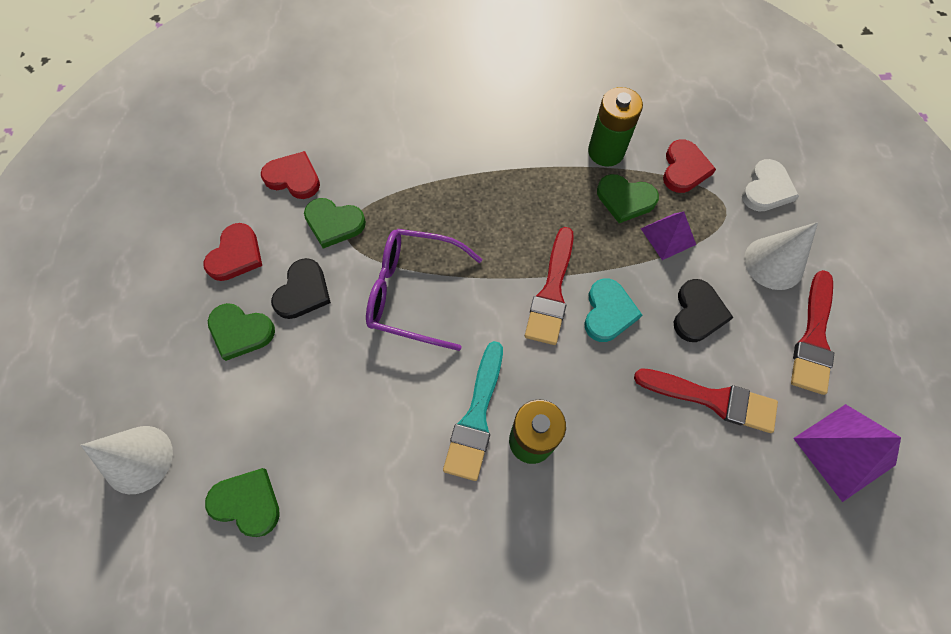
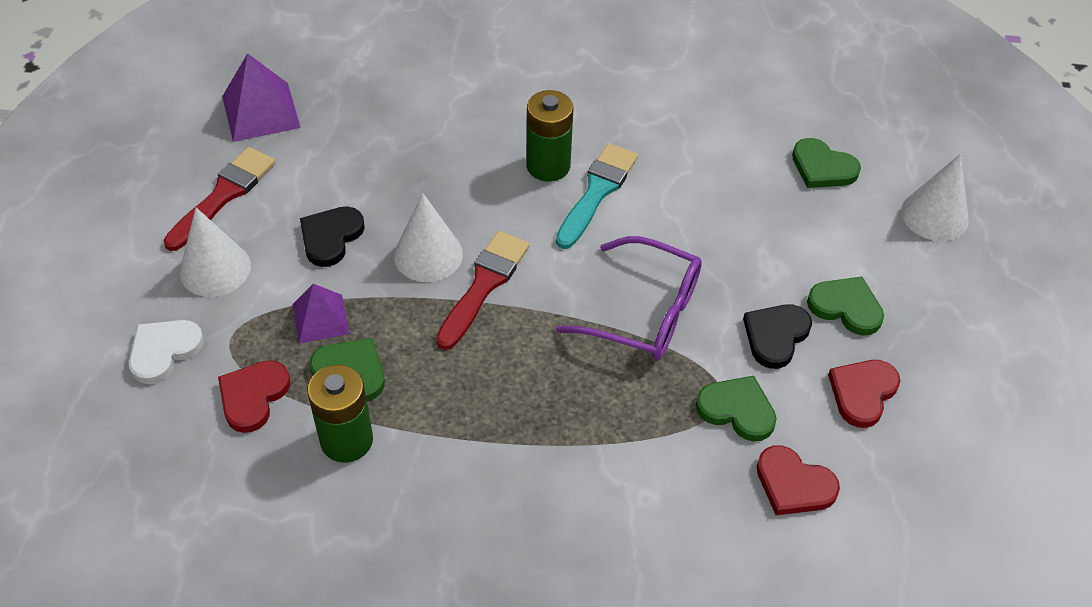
camera: 170 degrees left, 15 degrees down
turquoise heart [584,278,642,342] -> white cone [394,193,463,282]
red brush [634,368,778,433] -> none

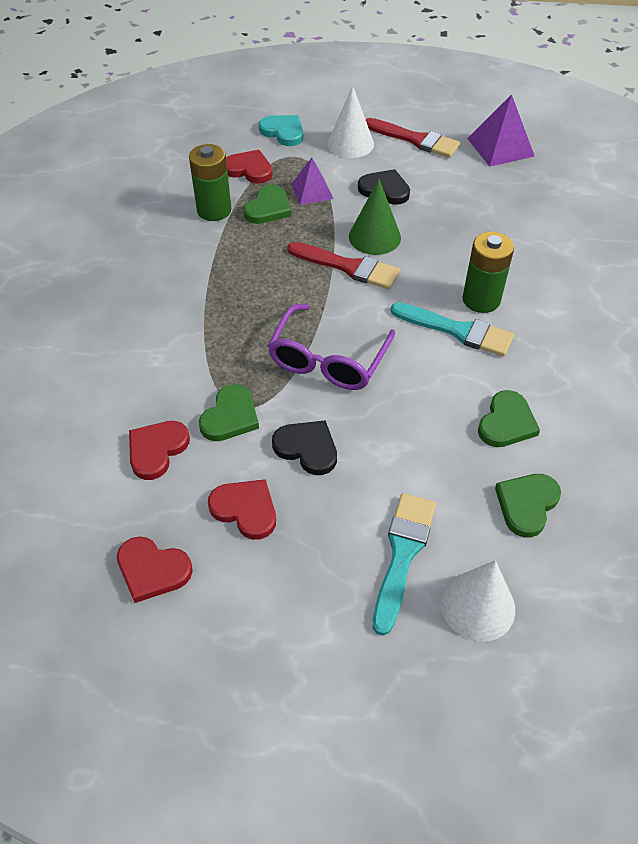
camera: 90 degrees right, 0 degrees up
white heart [128,320,204,384] -> turquoise heart [259,115,303,146]
white cone [394,193,463,282] -> green cone [349,179,401,255]
green heart [807,276,884,336] -> green heart moved to [478,390,540,447]
none -> red heart [117,537,193,603]
none -> turquoise brush [373,493,436,636]

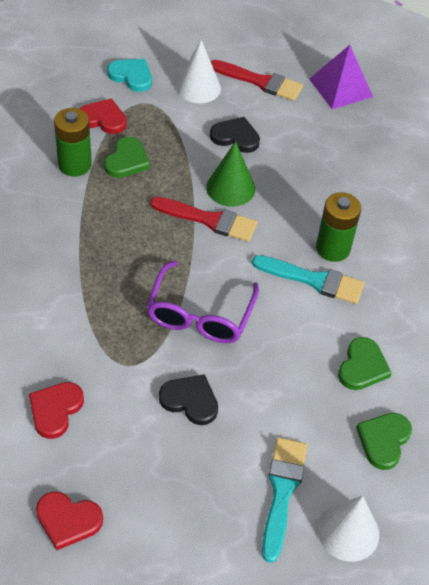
camera: 10 degrees left, 0 degrees up
green heart [199,384,259,441] -> none
red heart [208,479,276,540] -> none
purple pyramid [291,158,333,205] -> none

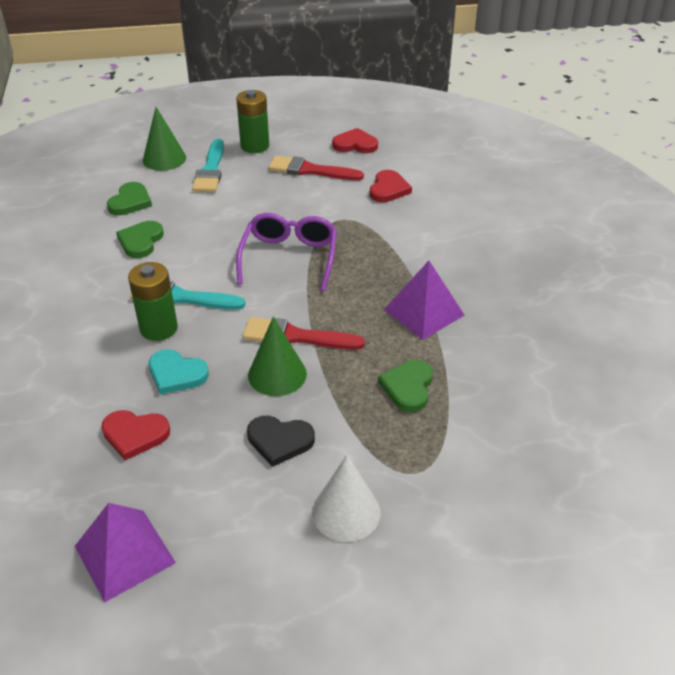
camera: 175 degrees right, 10 degrees down
green battery [54,108,92,176] -> green battery moved to [236,90,269,153]
red heart [79,98,127,134] -> red heart moved to [101,410,170,460]
turquoise heart [107,59,152,92] -> turquoise heart moved to [149,349,209,395]
black heart [159,374,218,425] -> none
red brush [211,60,303,101] -> red brush moved to [269,155,364,180]
white cone [317,496,379,562] -> green cone [143,107,186,171]
none -> purple pyramid [384,261,465,340]

